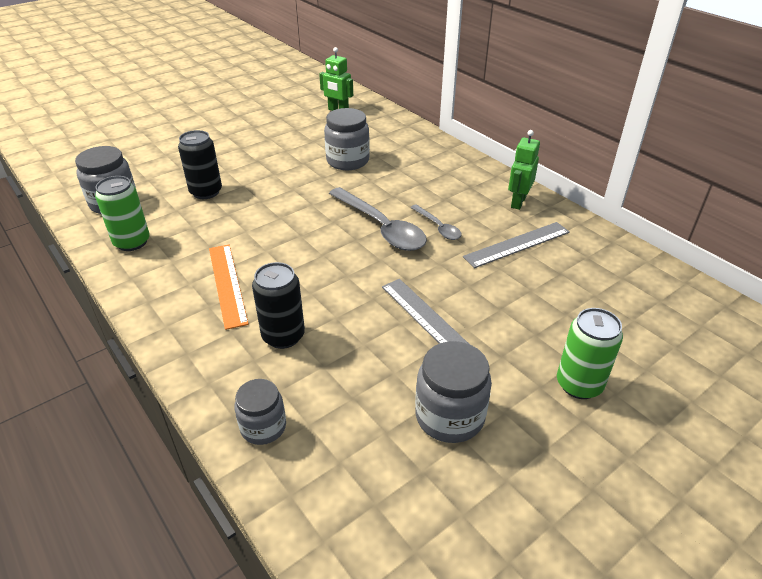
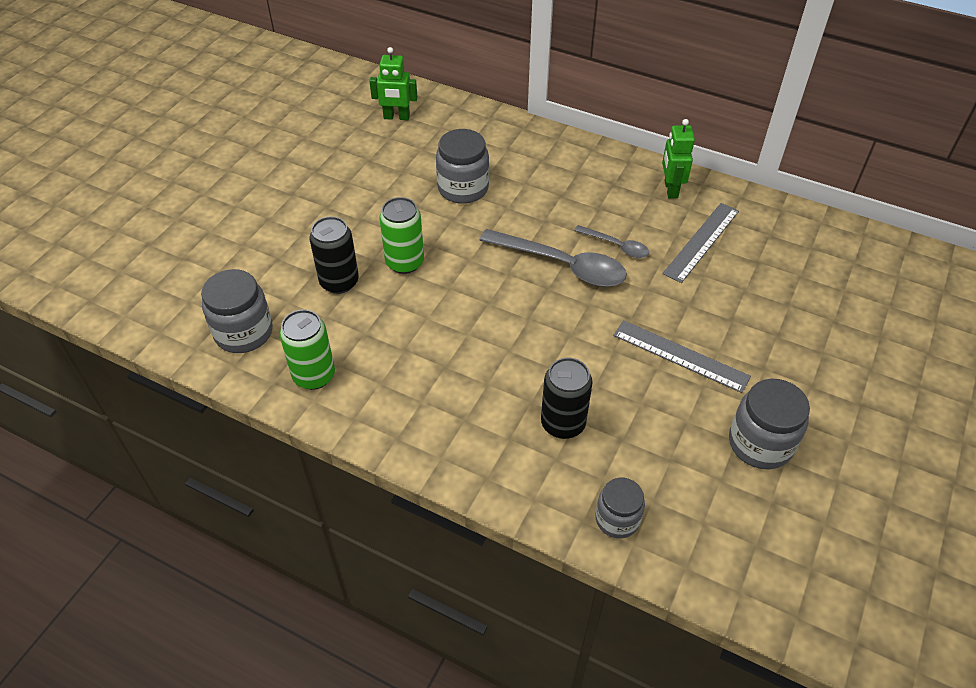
camera: 25 degrees left, 10 degrees up
orange ruler [209,245,249,330] -> none
green can [557,308,623,399] -> green can moved to [379,197,424,274]

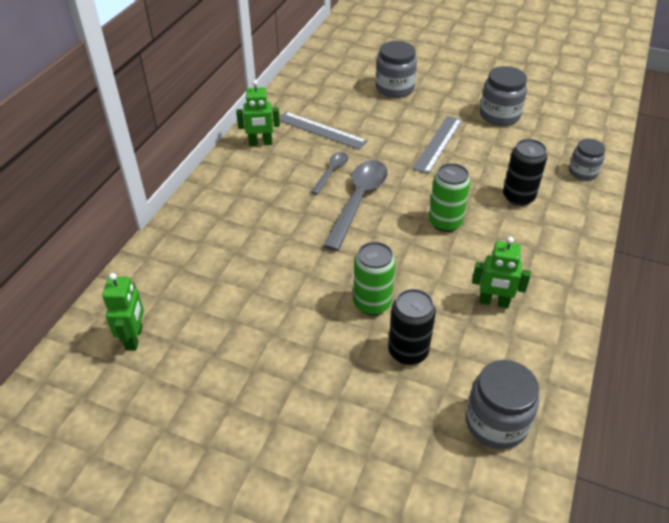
camera: 95 degrees left, 5 degrees down
green can [280,310,335,390] -> green can moved to [429,163,470,232]
grey jar [436,129,489,204] -> grey jar moved to [376,41,417,98]
none -> green robot [472,237,531,308]

